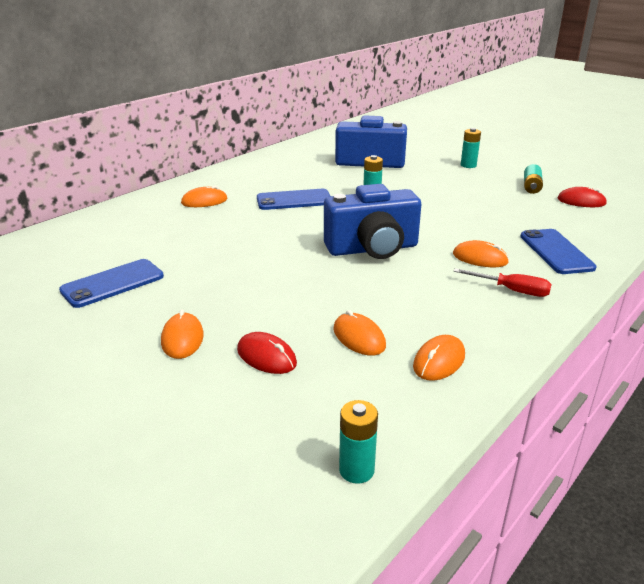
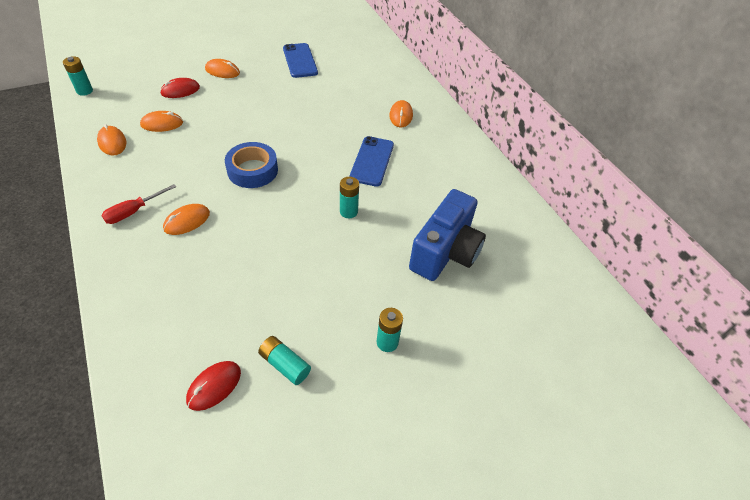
camera: 110 degrees right, 20 degrees up
blue camera [324,184,421,259] -> blue tape [225,142,278,188]
blue phone [520,229,596,274] -> none

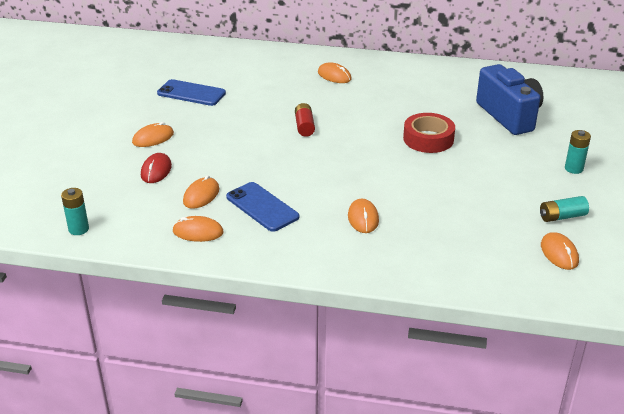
camera: 50 degrees left, 15 degrees down
red screwdriver [101,184,176,224] -> none
red mouse [186,361,241,411] -> orange mouse [541,232,579,270]
blue tape [225,142,278,188] -> none
turquoise battery [340,177,359,218] -> red tape [403,113,455,153]
blue phone [349,136,394,187] -> blue phone moved to [226,182,299,232]
none -> red battery [295,103,315,137]

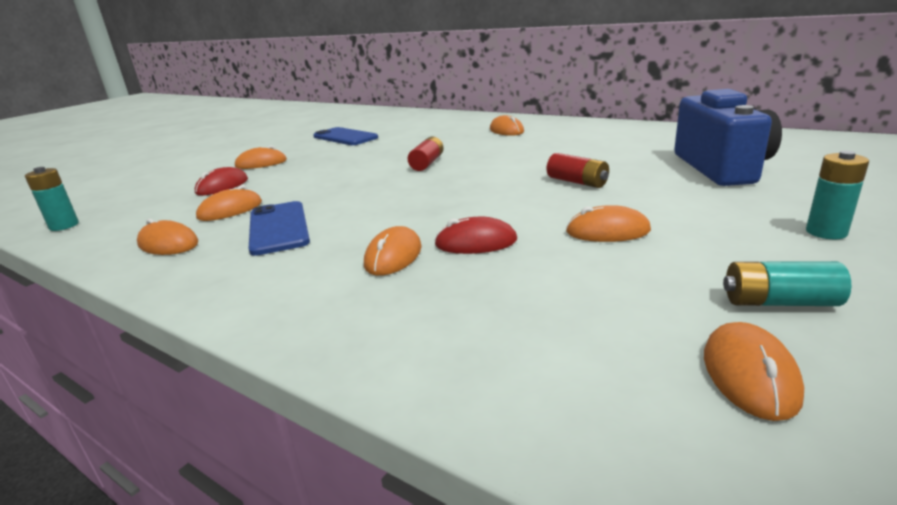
camera: 25 degrees right, 10 degrees down
red tape [403,113,455,153] -> red battery [547,153,609,188]
none -> red mouse [434,217,517,254]
none -> orange mouse [566,205,651,242]

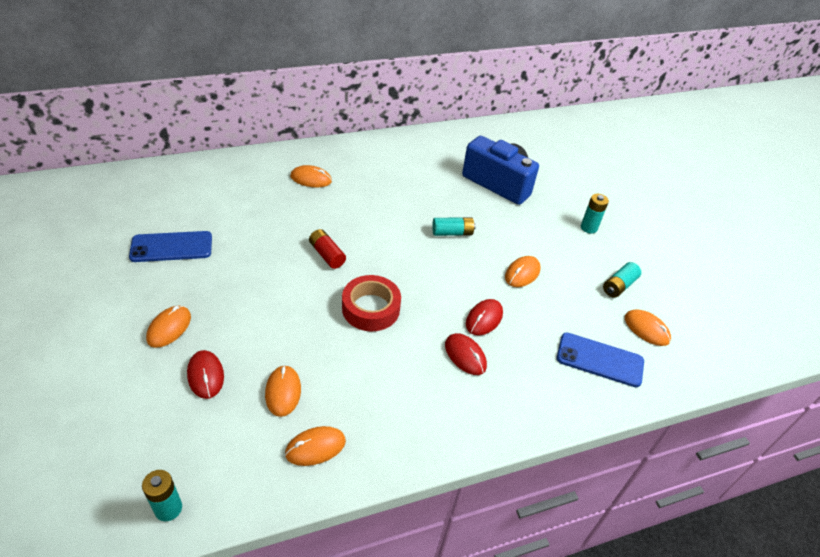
camera: 60 degrees left, 20 degrees up
blue phone [249,201,310,256] -> blue phone moved to [557,332,644,387]
orange mouse [364,226,422,276] -> red mouse [445,333,487,375]
red battery [547,153,609,188] -> turquoise battery [432,217,476,236]
none -> red tape [342,275,401,331]

